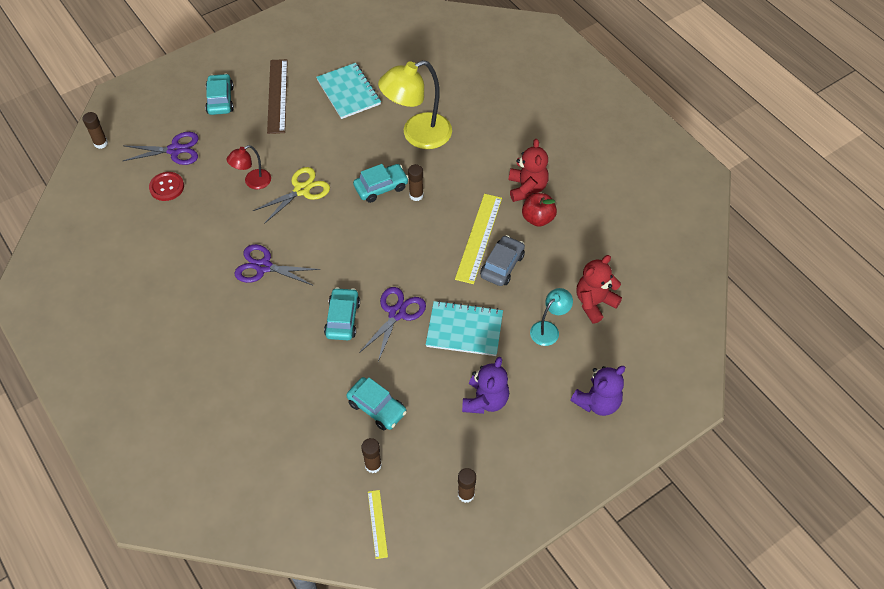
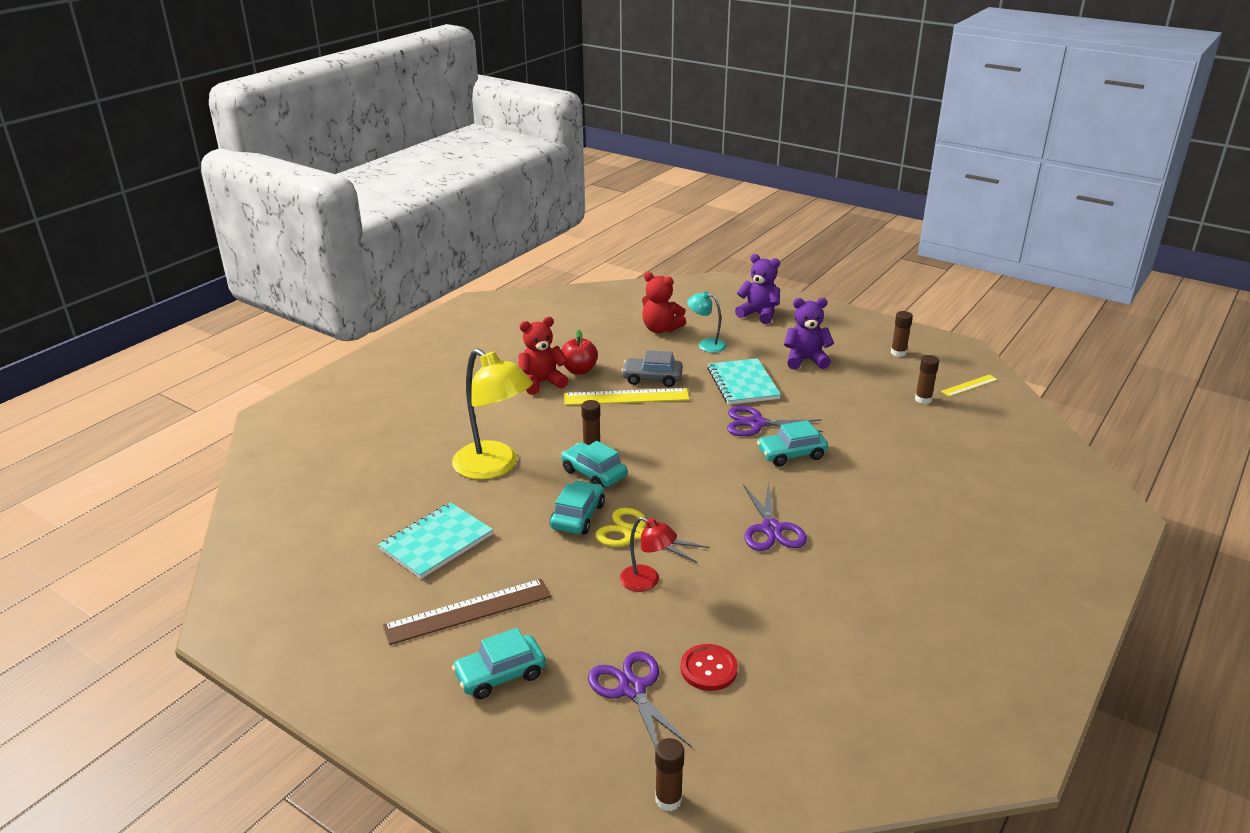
camera: 110 degrees left, 25 degrees down
turquoise car [346,377,407,430] -> turquoise car moved to [550,480,605,534]

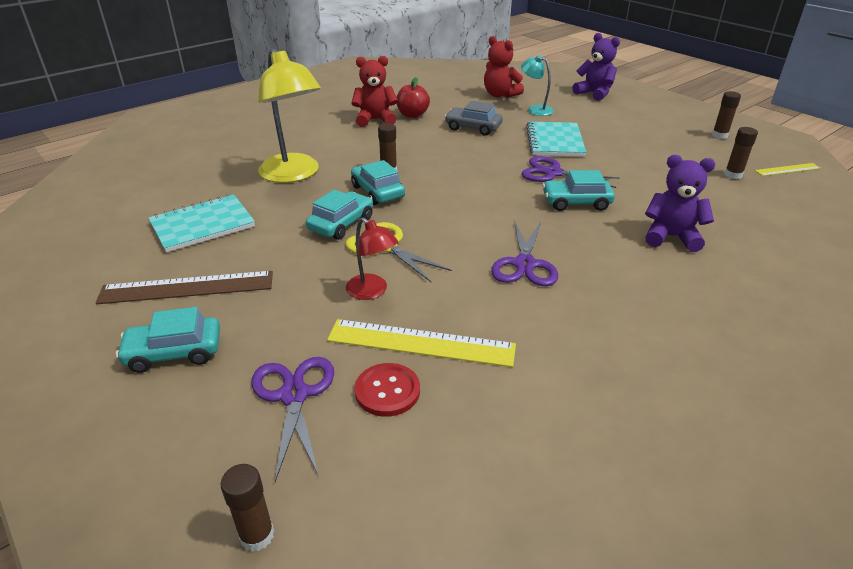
camera: 15 degrees right, 5 degrees up
yellow ruler [564,388,689,405] -> yellow ruler moved to [327,319,516,367]
purple teddy bear [784,298,834,369] -> purple teddy bear moved to [645,155,715,252]

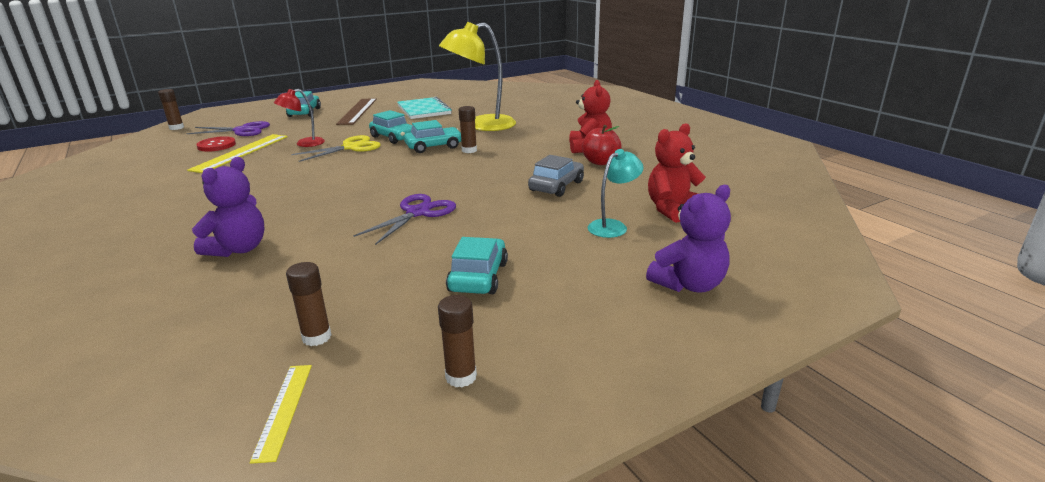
camera: 100 degrees right, 10 degrees down
purple scissors [491,220,558,286] -> none
turquoise notebook [526,121,586,157] -> none
turquoise car [542,170,615,211] -> turquoise car moved to [446,237,508,294]

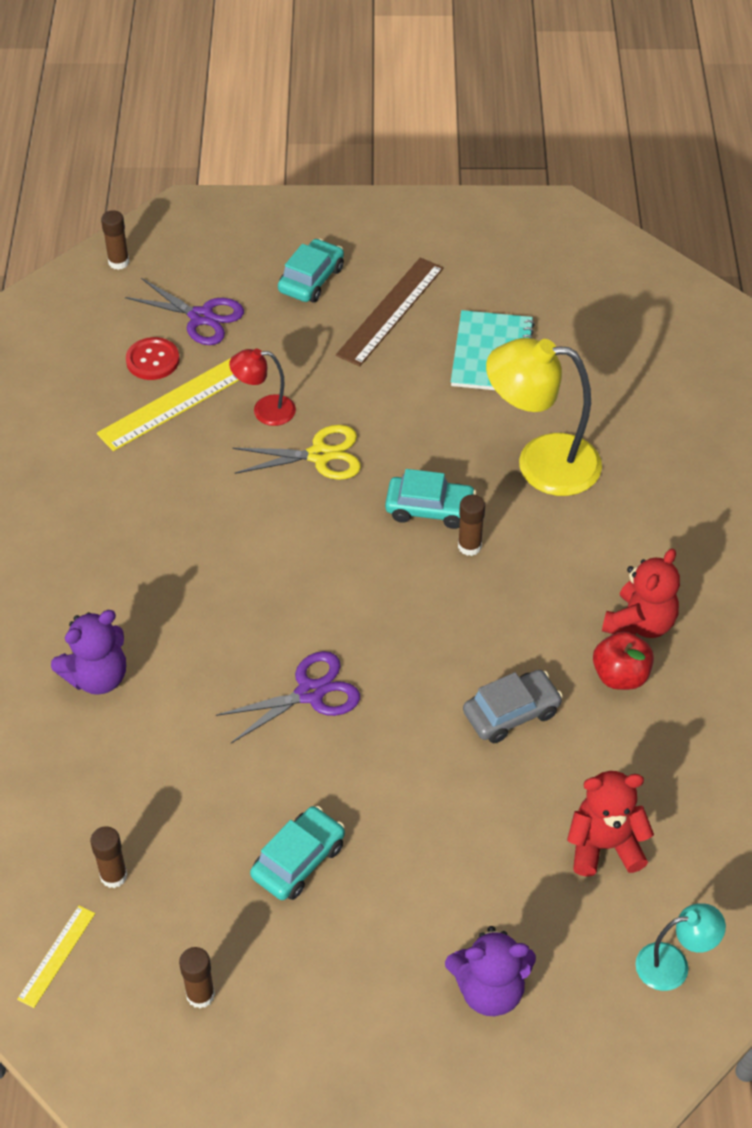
camera: 30 degrees right, 25 degrees up
turquoise car [369,110,412,144] -> none
turquoise lamp [588,149,643,238] -> turquoise lamp moved to [636,903,726,991]

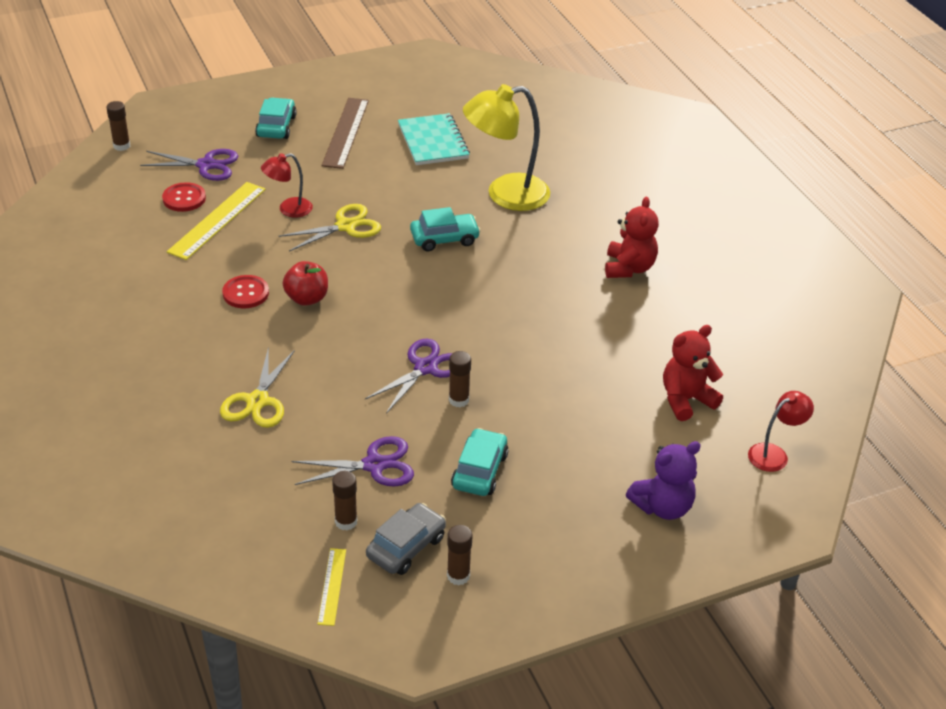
camera: 25 degrees left, 10 degrees down
purple teddy bear [51,610,126,695] -> yellow scissors [220,347,295,428]
brown glue stick [458,495,485,556] -> brown glue stick moved to [449,351,471,407]
grey car [463,670,563,743] -> grey car moved to [366,503,446,575]
red apple [593,631,654,690] -> red apple moved to [283,261,328,306]
turquoise lamp [636,903,726,991] -> red lamp [748,391,814,472]
none -> red button [222,275,269,308]
none -> purple scissors [292,436,414,486]

